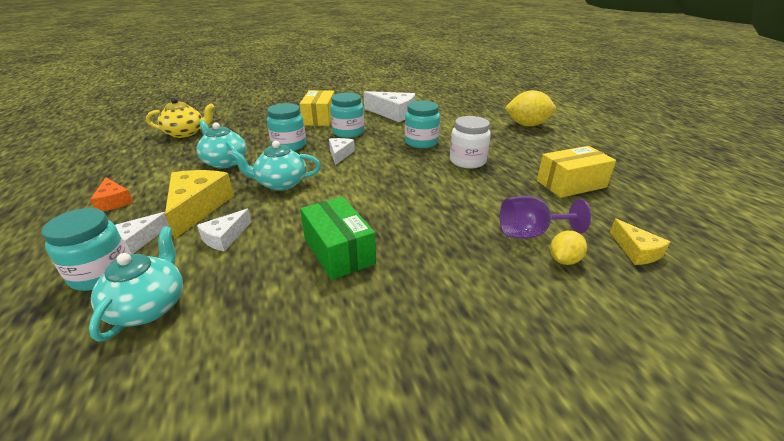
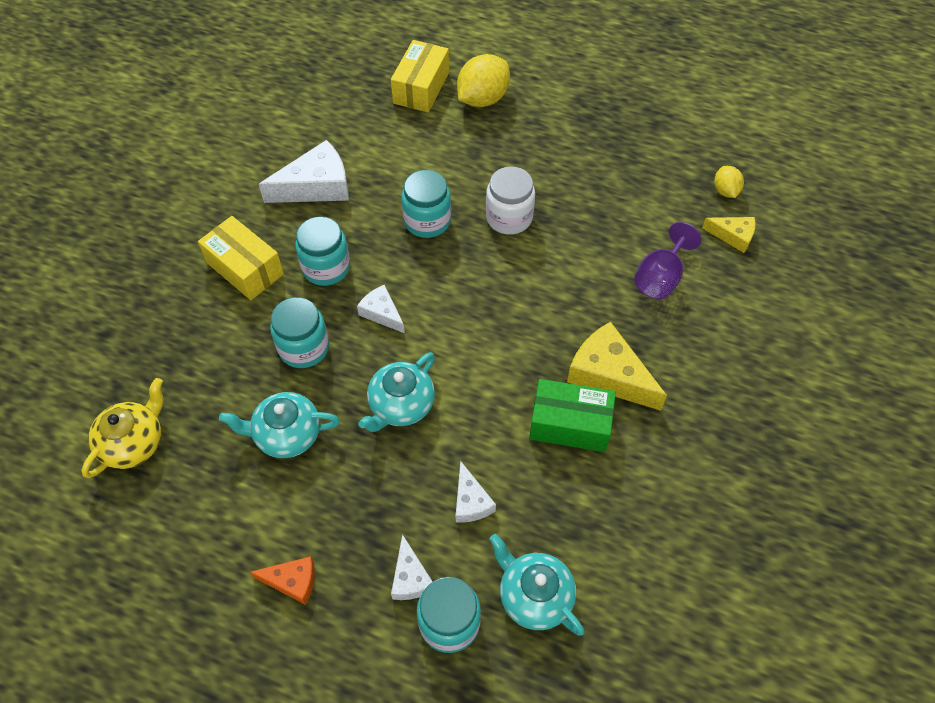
camera: 50 degrees left, 25 degrees up
yellow cheese [165,170,234,239] -> yellow cheese moved to [567,322,667,410]
yellow box [537,146,616,198] -> yellow box moved to [391,40,449,112]
yellow lemon [550,231,587,265] -> yellow lemon moved to [714,166,744,198]

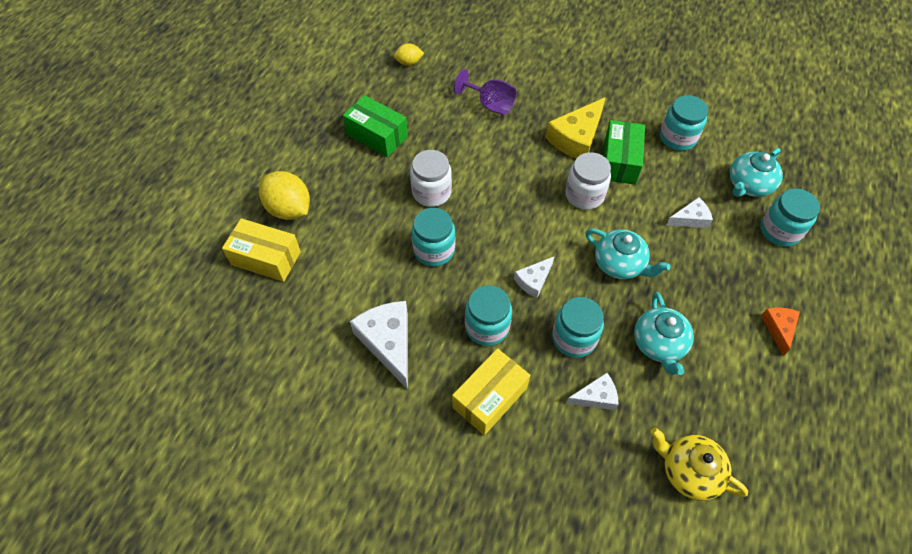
camera: 90 degrees left, 0 degrees up
white cheese [391,534,433,600] -> white cheese moved to [566,373,619,410]
yellow cheese [702,217,755,253] -> none
none -> green box [343,95,408,157]
none -> white jar [565,152,611,210]
none -> turquoise jar [660,95,708,151]

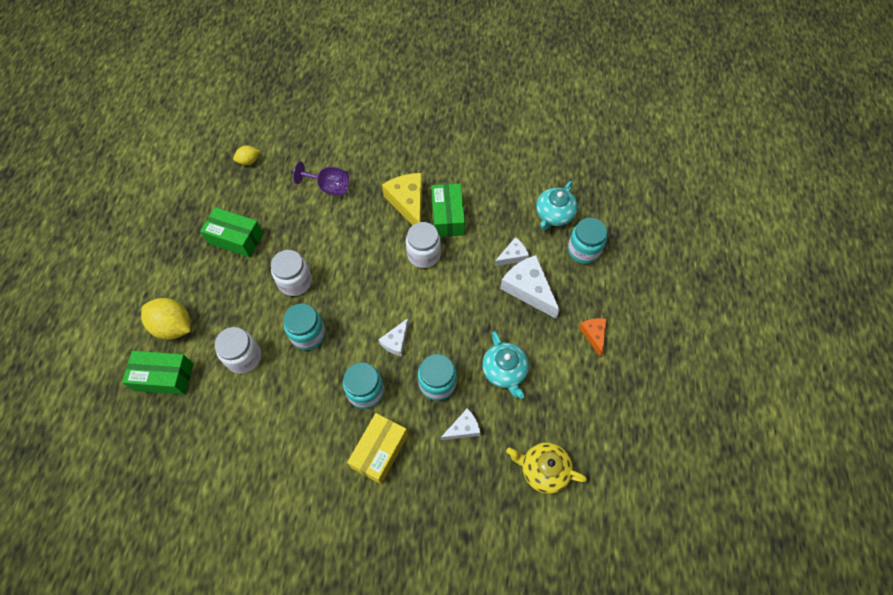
camera: 15 degrees left, 5 degrees up
yellow box [222,218,301,282] -> green box [122,351,193,395]
white cheese [350,301,408,390] -> white cheese moved to [500,255,560,319]
yellow cheese [546,97,606,159] -> yellow cheese turned 135 degrees clockwise [382,173,423,226]
turquoise teapot [585,229,670,279] -> none
turquoise jar [660,95,708,151] -> none
none -> white jar [215,327,261,374]

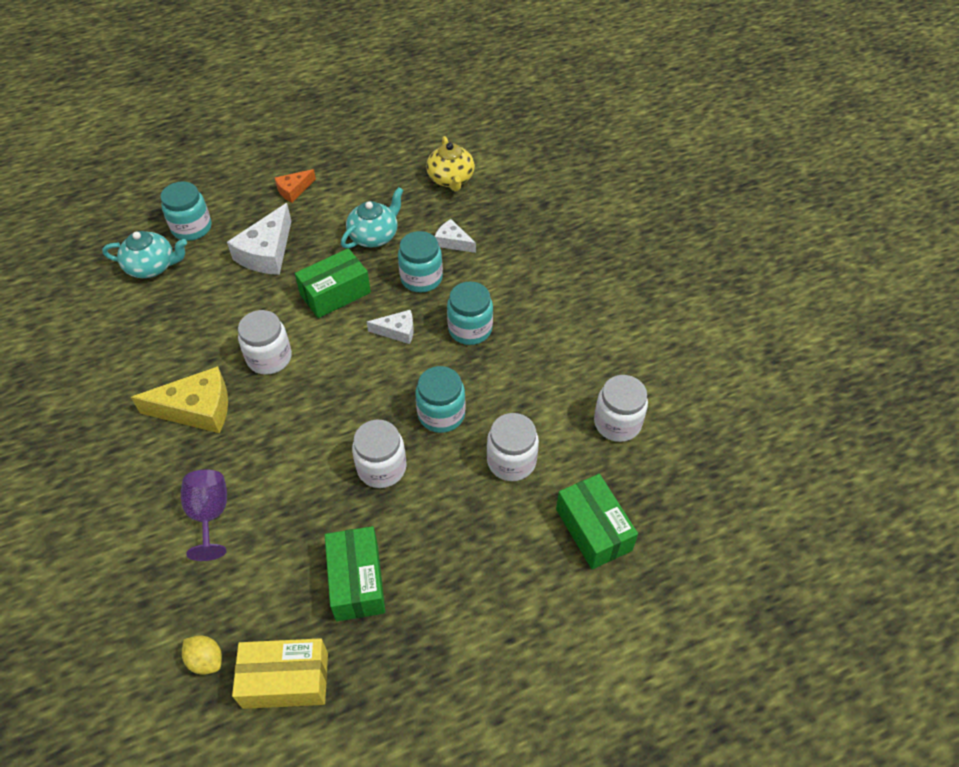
camera: 120 degrees left, 10 degrees down
yellow lemon [141,298,191,340] -> none
yellow box [347,413,408,484] -> yellow box moved to [232,638,328,709]
yellow cheese [382,173,423,226] -> yellow cheese turned 135 degrees counterclockwise [131,366,228,433]
green box [431,183,465,237] -> green box moved to [295,248,371,318]
white cheese [494,237,529,267] -> none
none -> white jar [594,375,648,442]

